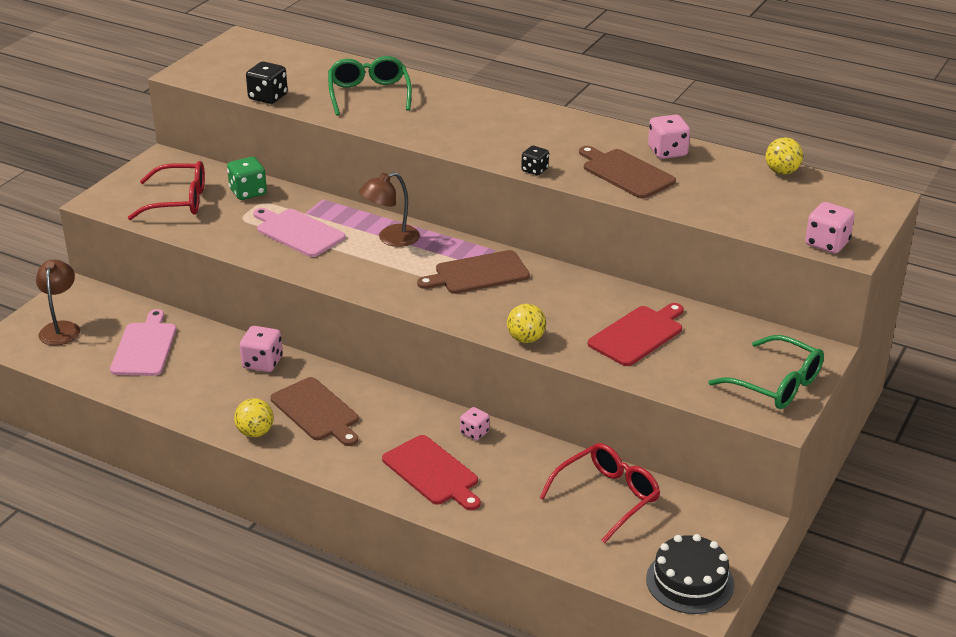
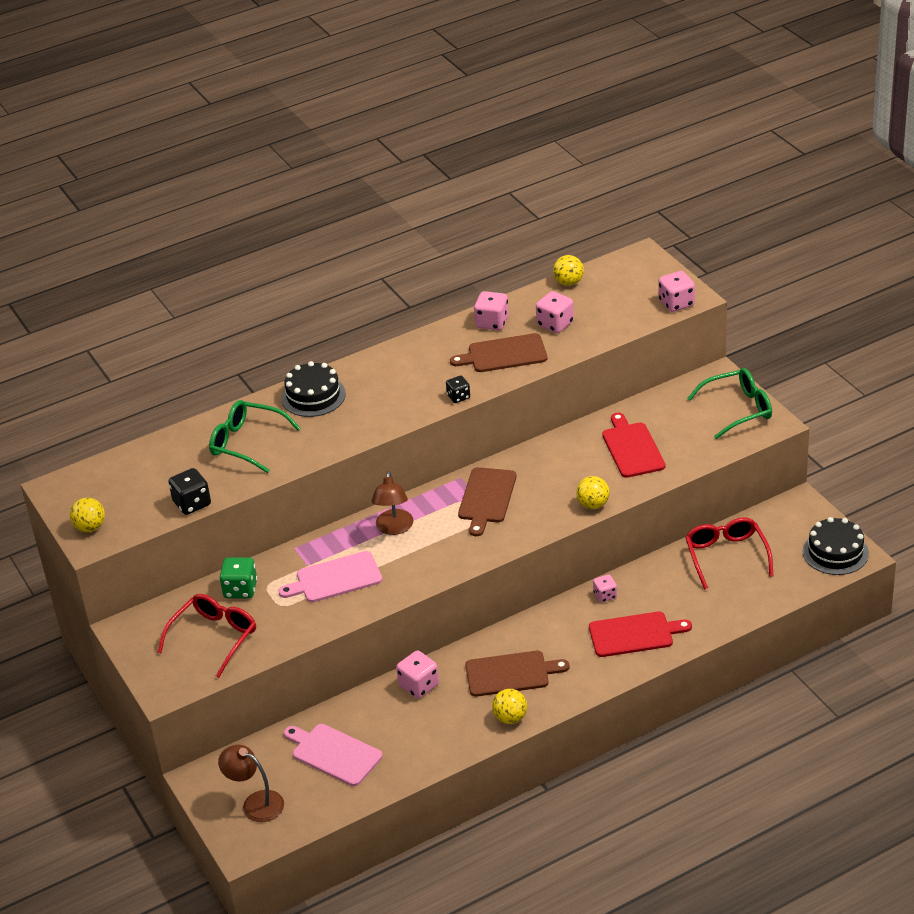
camera: 55 degrees left, 5 degrees up
none -> yellow ball [70,498,105,532]
none -> black cake [281,361,346,417]
none -> pink dice [536,291,574,333]

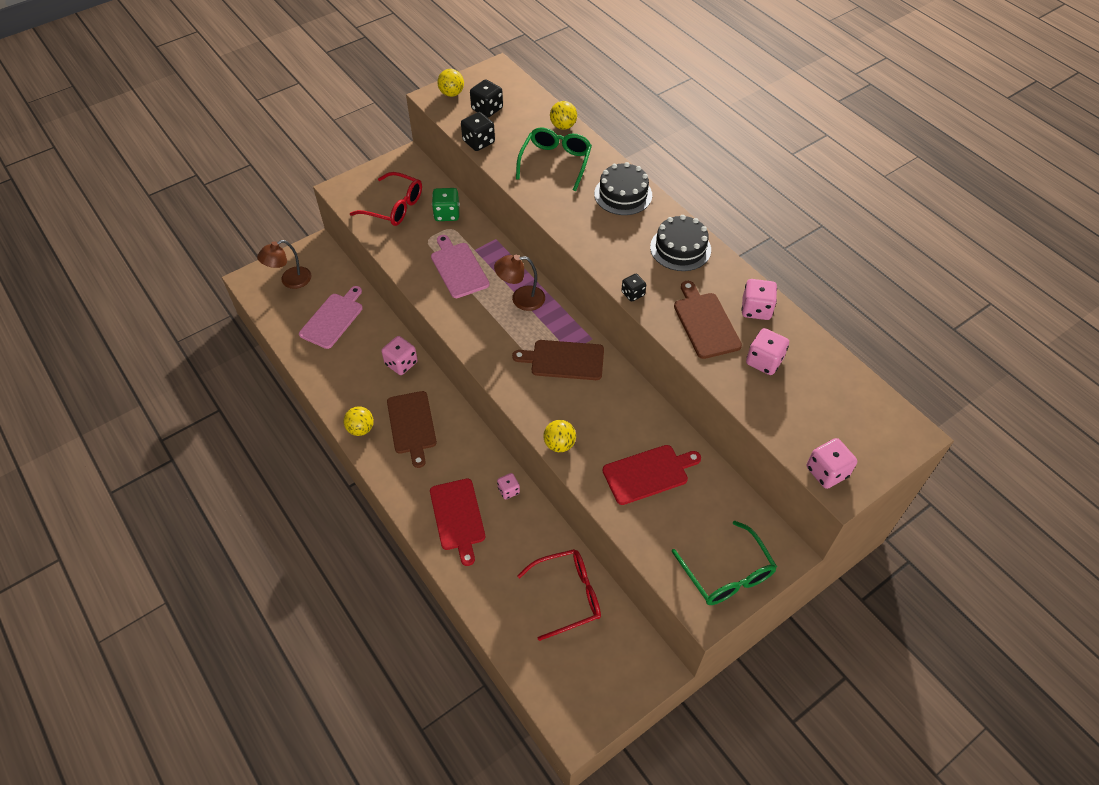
camera: 80 degrees right, 15 degrees up
brown lamp [218,745,284,822] -> brown lamp turned 150 degrees counterclockwise [257,240,311,289]
yellow ball [553,255,584,286] -> yellow ball moved to [550,101,577,130]
black cake [803,517,869,575] -> black cake moved to [650,215,711,271]
none -> black dice [470,79,503,117]

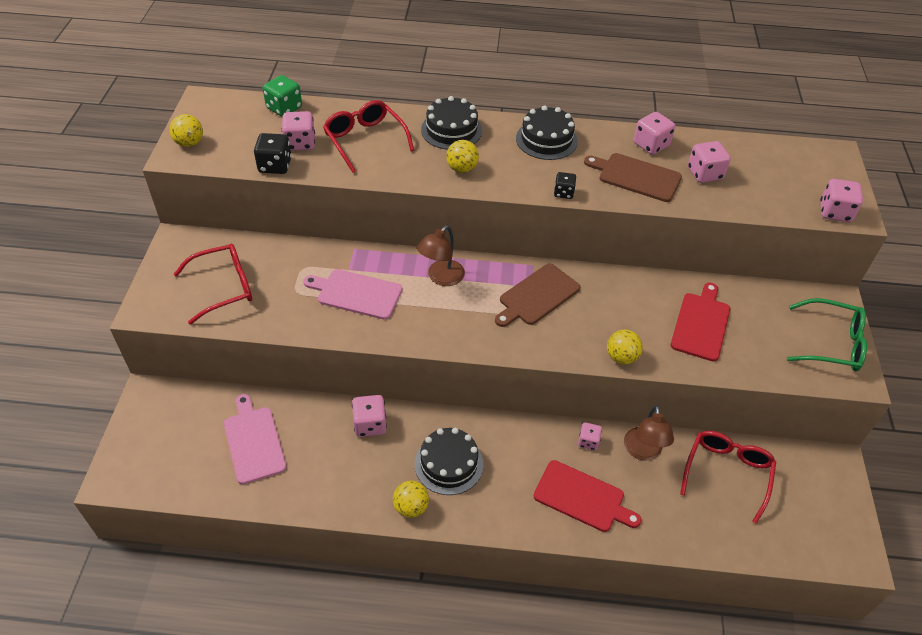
camera: 50 degrees left, 5 degrees down
brown lamp [257,240,311,289] -> brown lamp moved to [624,405,674,460]
brown cutting board [387,391,437,468] -> black cake [415,428,483,495]
green dice [432,188,460,221] -> green dice moved to [263,75,302,117]
black dice [470,79,503,117] -> none
green glasses [516,127,592,191] -> red glasses [323,100,414,173]
yellow ball [550,101,577,130] -> yellow ball moved to [446,140,479,173]
none -> pink dice [282,111,315,151]

